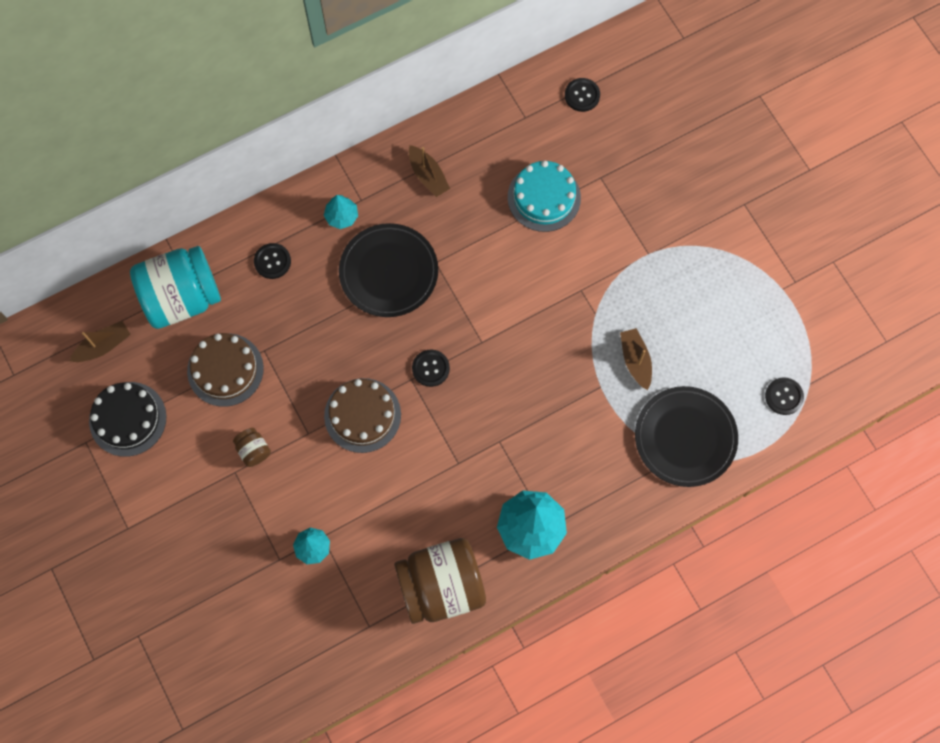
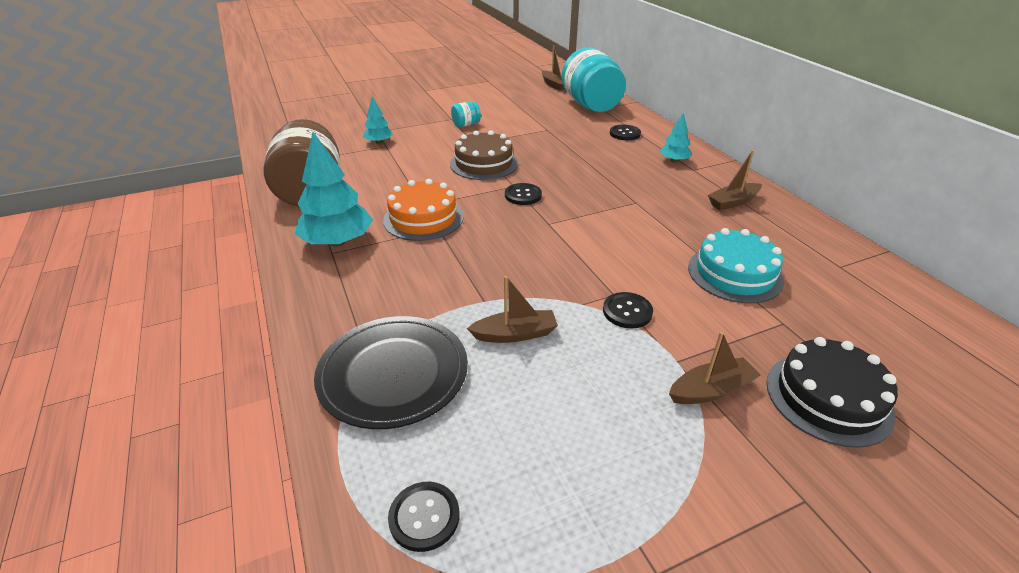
camera: 95 degrees right, 35 degrees down
black cake [89,382,167,457] -> black cake moved to [767,337,898,448]
brown cake [187,333,264,407] -> none
brown jar [233,428,271,467] -> turquoise jar [451,102,481,127]
black plate [339,223,438,317] -> none
black button [565,78,600,112] -> black button moved to [603,292,653,328]
none -> orange cake [383,179,464,241]
none -> brown boat [669,332,760,404]

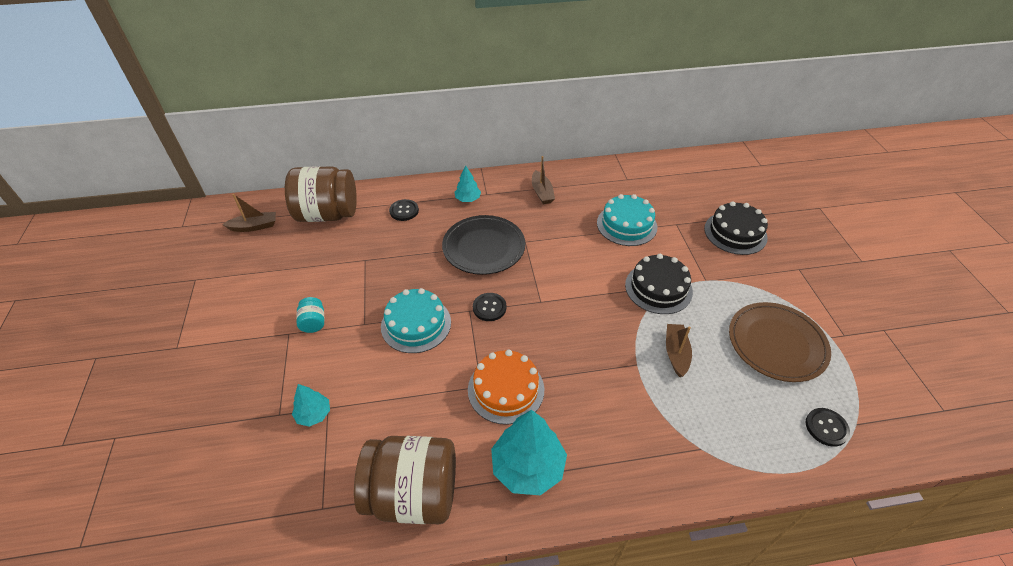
camera: 75 degrees left, 10 degrees up
black plate [314,316,468,429] -> black plate moved to [442,215,525,275]
brown cake [450,130,518,180] -> turquoise cake [381,288,451,353]
turquoise jar [561,47,626,112] -> brown jar [285,166,357,222]
black button [603,292,653,328] -> black cake [625,254,693,314]
brown boat [669,332,760,404] -> none
none -> brown plate [729,302,831,382]

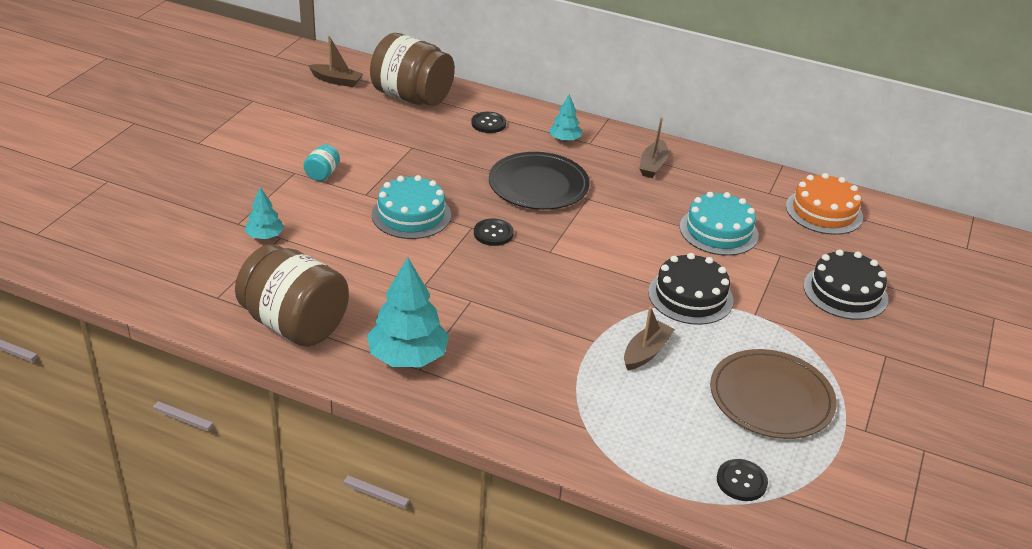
camera: 30 degrees right, 10 degrees down
orange cake [468,350,544,425] -> orange cake moved to [786,173,863,235]

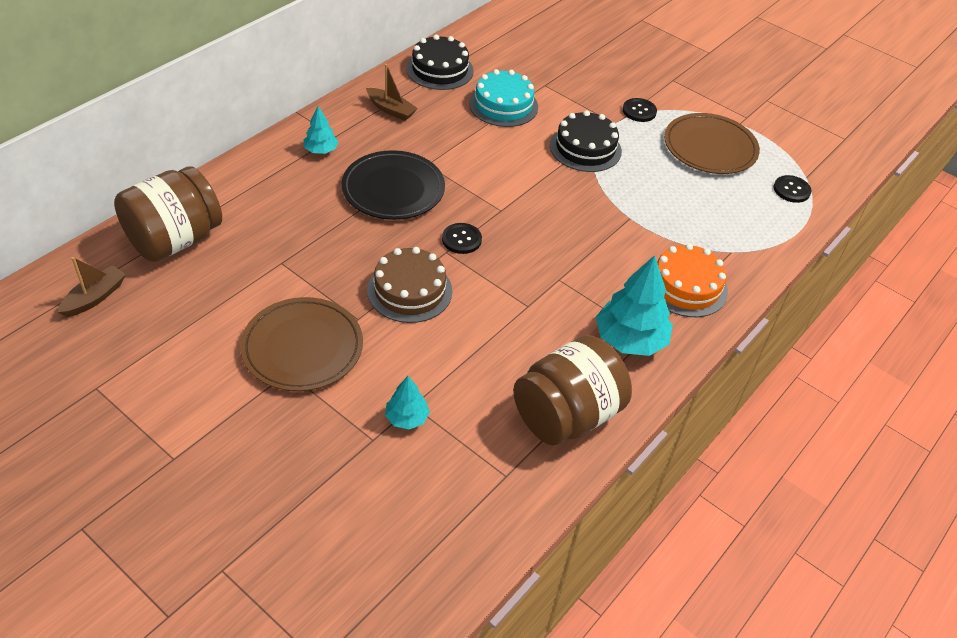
camera: 75 degrees left, 10 degrees up
turquoise jar [303,145,340,181] -> brown plate [240,297,363,391]
turquoise cake [372,175,451,239] -> brown cake [367,247,452,323]
black button [471,112,506,133] -> black button moved to [623,98,657,122]
brown boat [624,307,675,370] -> none
orange cake [786,173,863,235] -> orange cake moved to [657,243,728,317]
black cake [803,249,888,320] -> black cake moved to [406,35,474,90]

